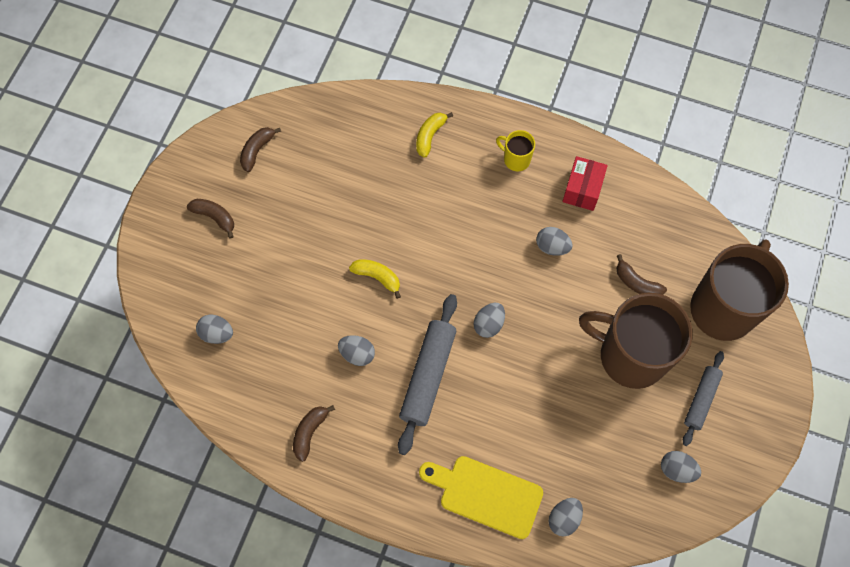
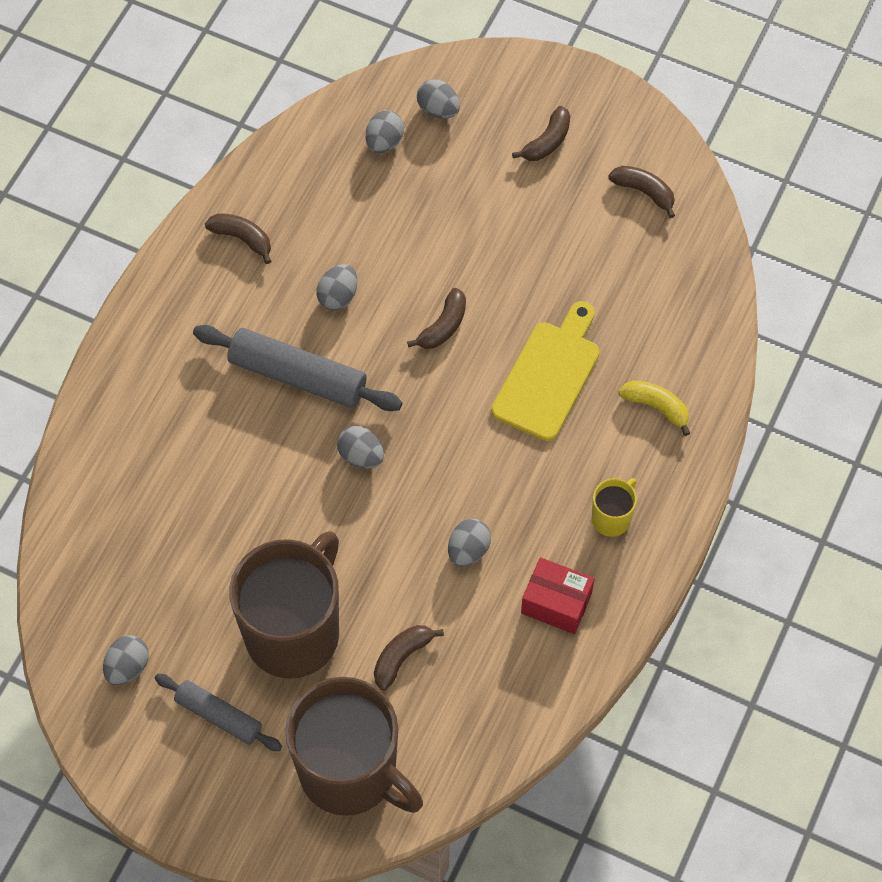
camera: 95 degrees right, 5 degrees down
yellow banana [349,259,401,299] -> brown banana [407,288,466,349]
yellow cutting board [419,456,543,539] -> yellow cutting board moved to [491,301,600,441]
grey egg [549,498,583,537] -> grey egg moved to [417,79,460,119]

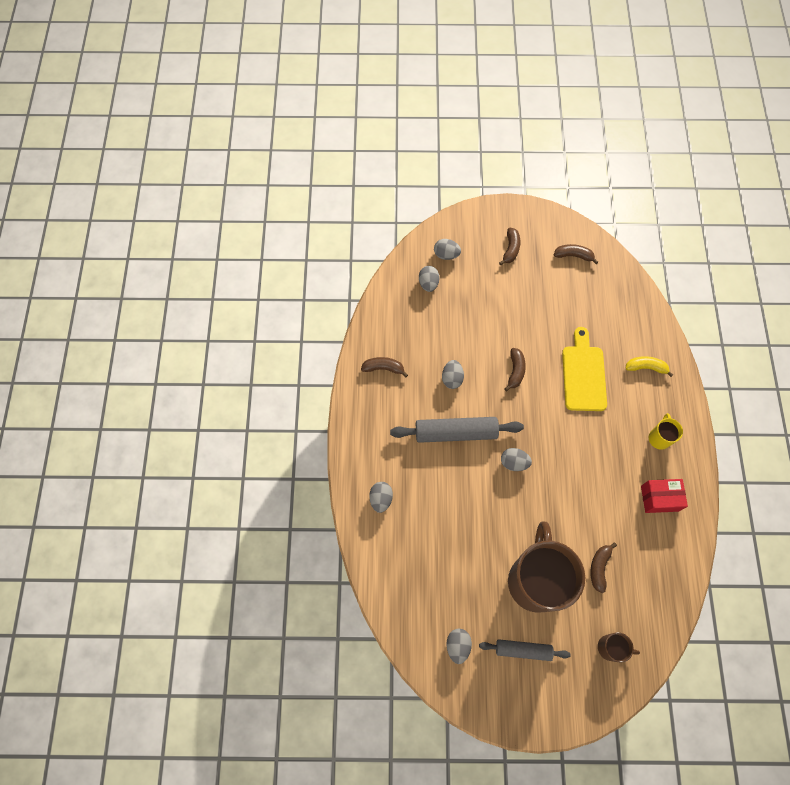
camera: 25 degrees left, 5 degrees up
brown mug [285,677,423,816] -> brown mug [598,632,640,663], size x0.43
grey egg [448,519,491,567] -> grey egg moved to [369,482,393,513]

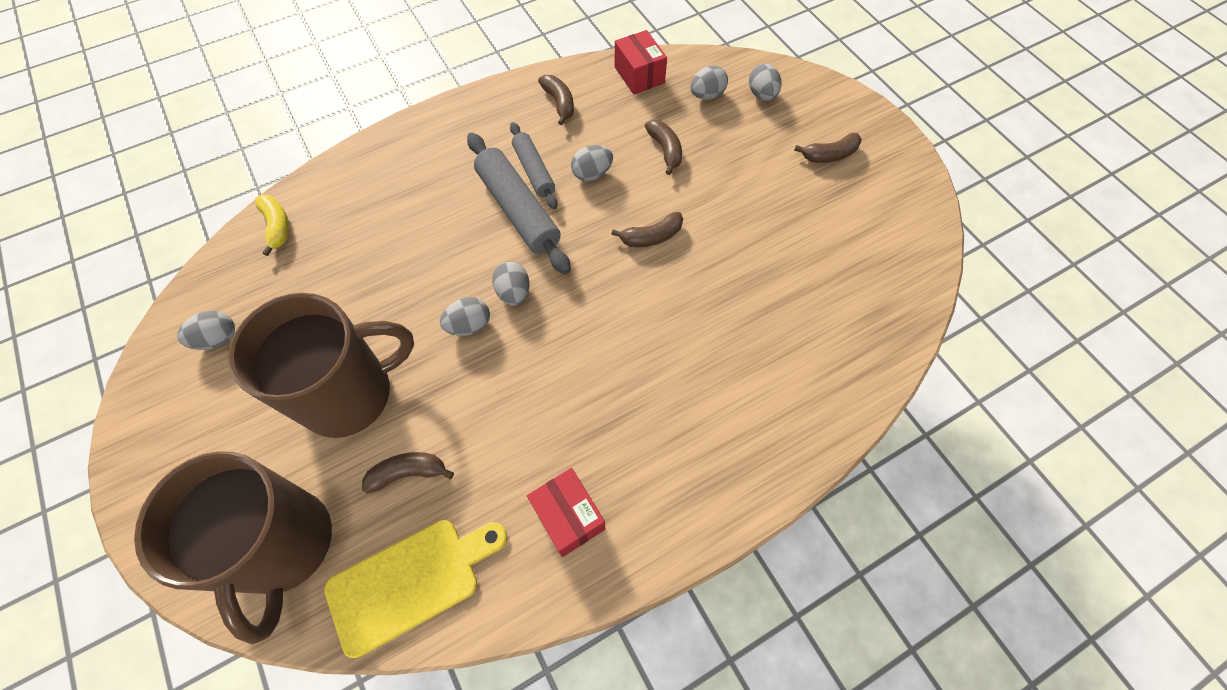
camera: 60 degrees right, 5 degrees down
grey egg [369,482,393,513] -> grey egg moved to [440,297,490,336]
grey rolling pin [479,639,570,661] -> grey rolling pin moved to [510,122,558,209]
brown banana [554,244,598,264] -> brown banana moved to [645,120,682,175]
yellow cutting board [562,327,607,411] -> yellow cutting board moved to [324,520,507,658]
brown mug [598,632,640,663] -> brown mug [134,451,332,644], size x2.34
yellow banana [626,356,673,377] -> yellow banana moved to [255,194,289,256]
yellow mug [649,413,683,450] -> none
none -> red box [615,30,667,94]

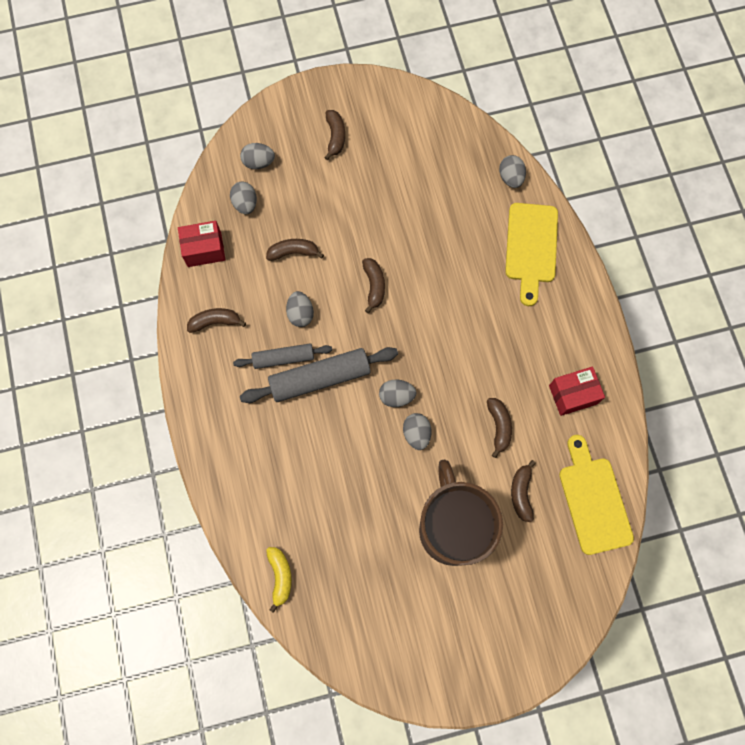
camera: 75 degrees left, 10 degrees up
brown mug [134,451,332,644] -> none
grey egg [177,311,235,350] -> grey egg moved to [499,155,526,188]
yellow banana [255,194,289,256] -> yellow banana turned 90 degrees clockwise [266,547,292,613]
none -> brown banana [487,398,512,458]
none -> yellow cutting board [505,203,558,306]

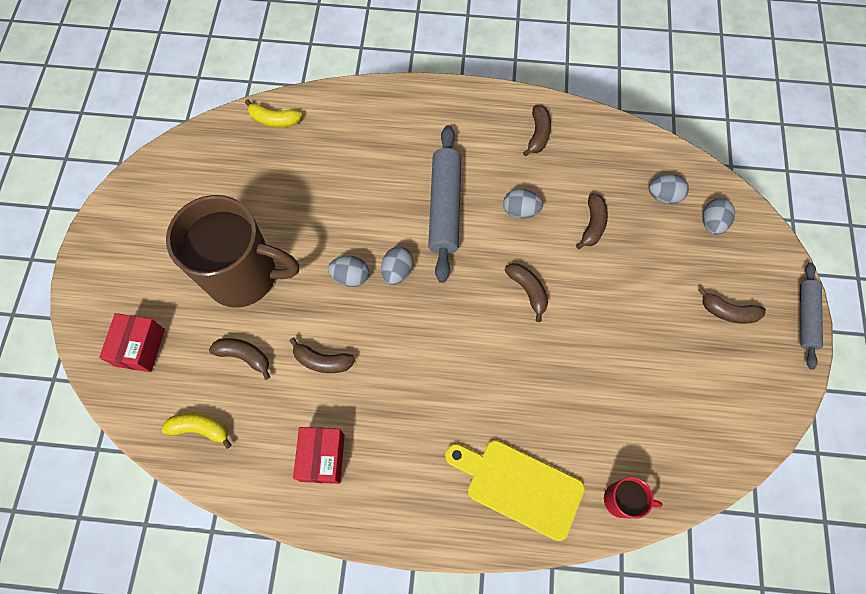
camera: 110 degrees right, 5 degrees down
red box [178,221,225,267] -> red box moved to [99,313,165,372]
grey rolling pin [233,343,332,369] -> grey rolling pin moved to [800,262,823,370]
brown banana [362,258,385,313] -> brown banana turned 135 degrees counterclockwise [504,263,548,322]
grey egg [499,155,526,188] -> red mug [604,477,662,519]
yellow cutting board [559,435,634,555] -> yellow banana [162,413,232,449]

